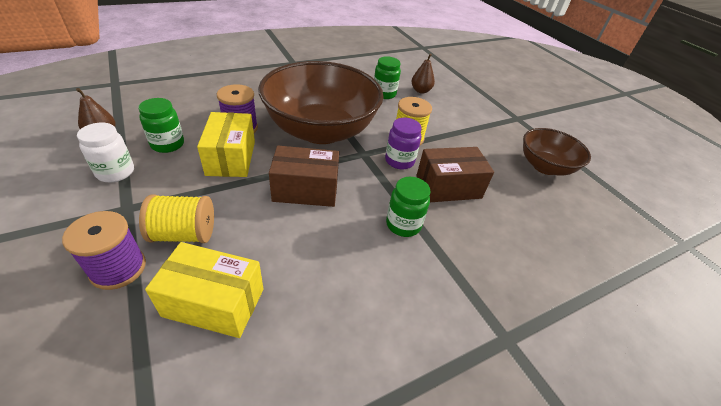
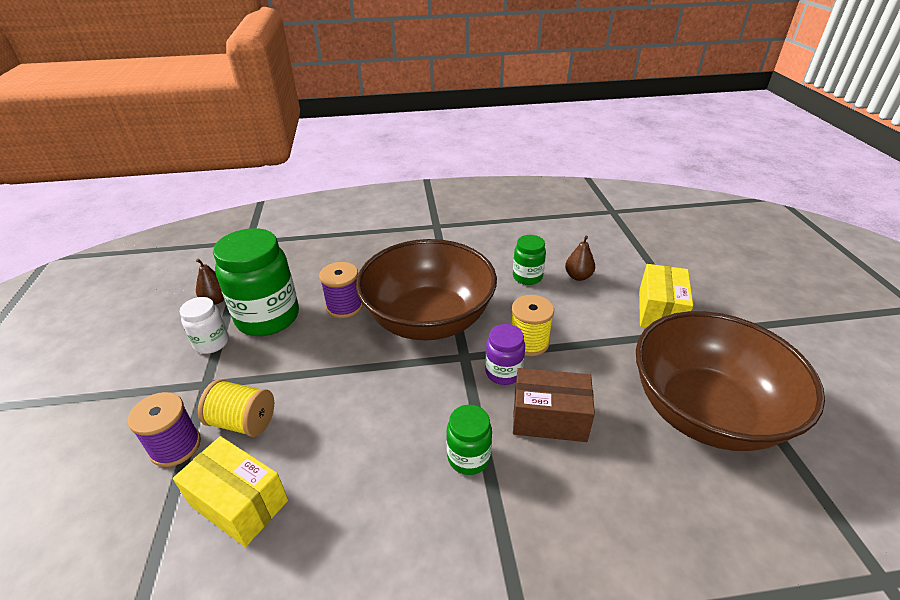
camera: 25 degrees right, 5 degrees down
green jar [138,98,184,153] -> green jar [213,228,299,336], size x1.93
yellow box [197,112,255,177] -> yellow box moved to [639,264,693,328]
brown box [269,146,339,207] -> none
brown bowl [523,128,591,175] -> brown bowl [636,311,825,451], size x1.85

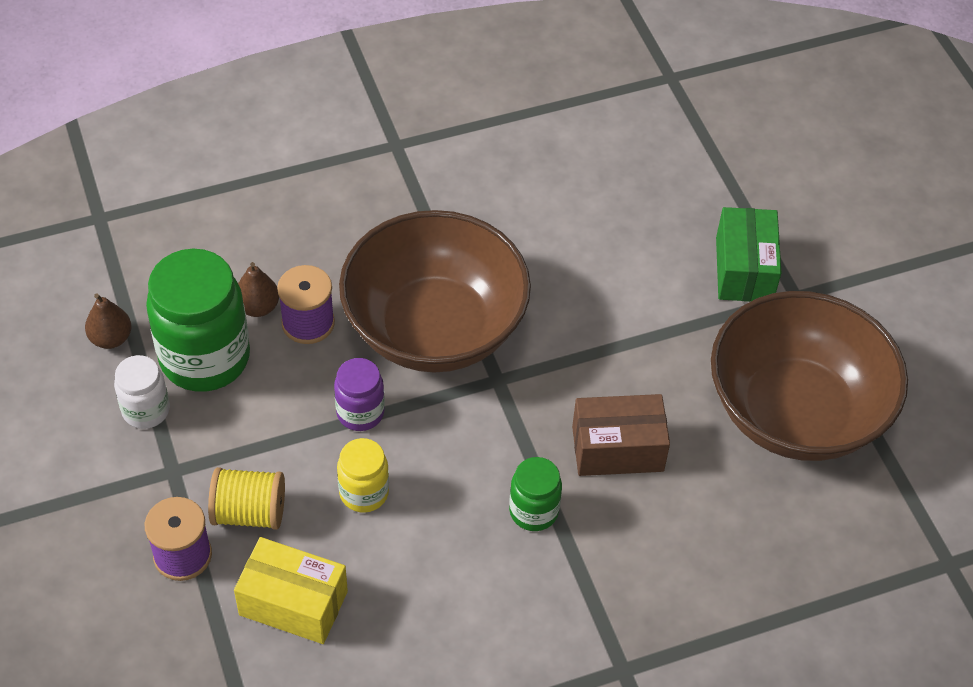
camera: 15 degrees left, 15 degrees up
purple jar [485,324,525,385] -> purple jar moved to [334,358,385,431]
yellow spool [512,295,554,356] -> none
green jar [513,235,546,285] -> none
brown pear [565,236,595,281] -> brown pear moved to [238,262,279,317]
yellow box [639,264,693,328] -> green box [716,207,782,302]
none -> yellow jar [337,438,389,513]

